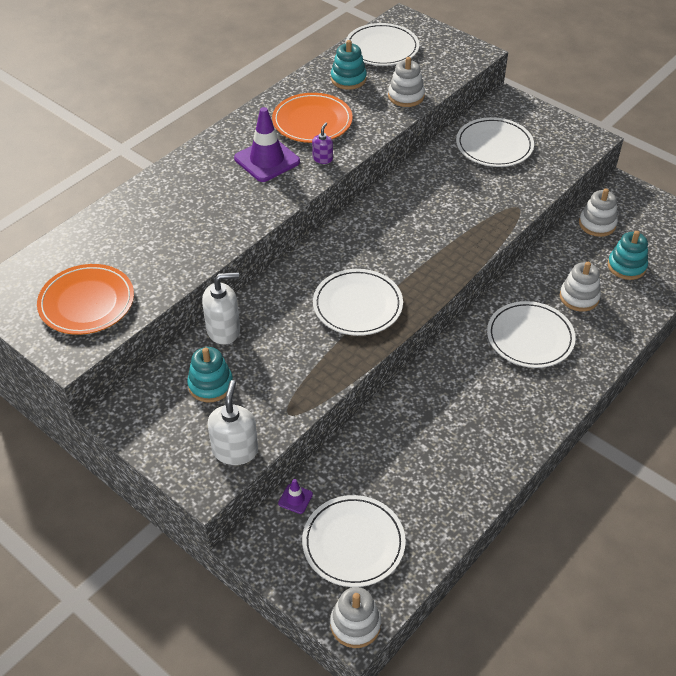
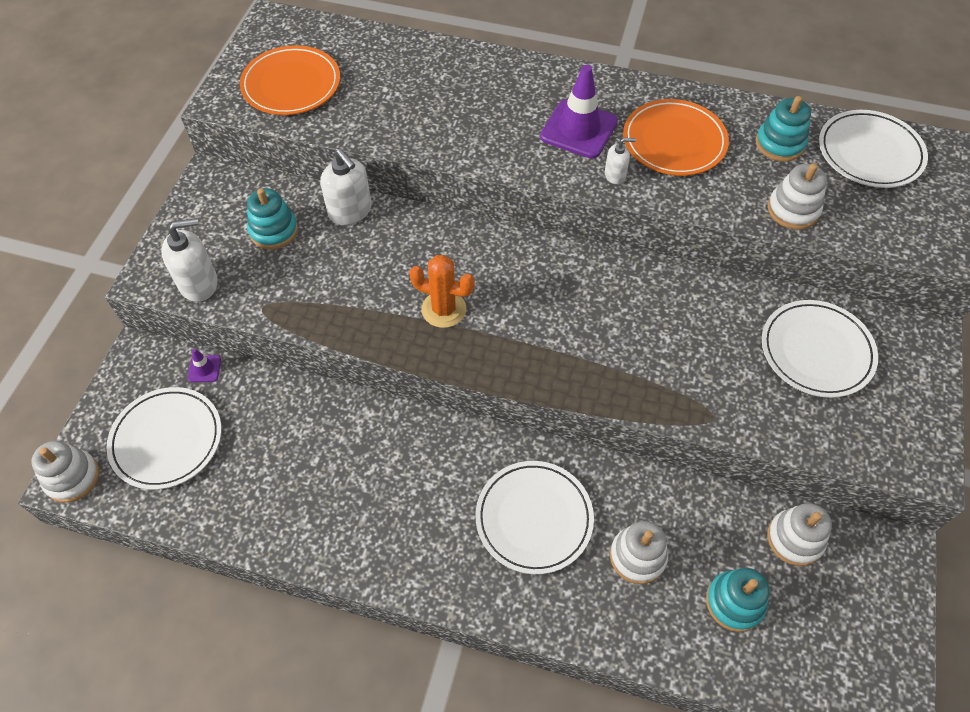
camera: 65 degrees right, 10 degrees up
purple soap dispenser [312,122,333,164] -> white soap dispenser [605,138,636,184]
white plate [313,269,403,336] -> orange cactus [409,255,475,328]

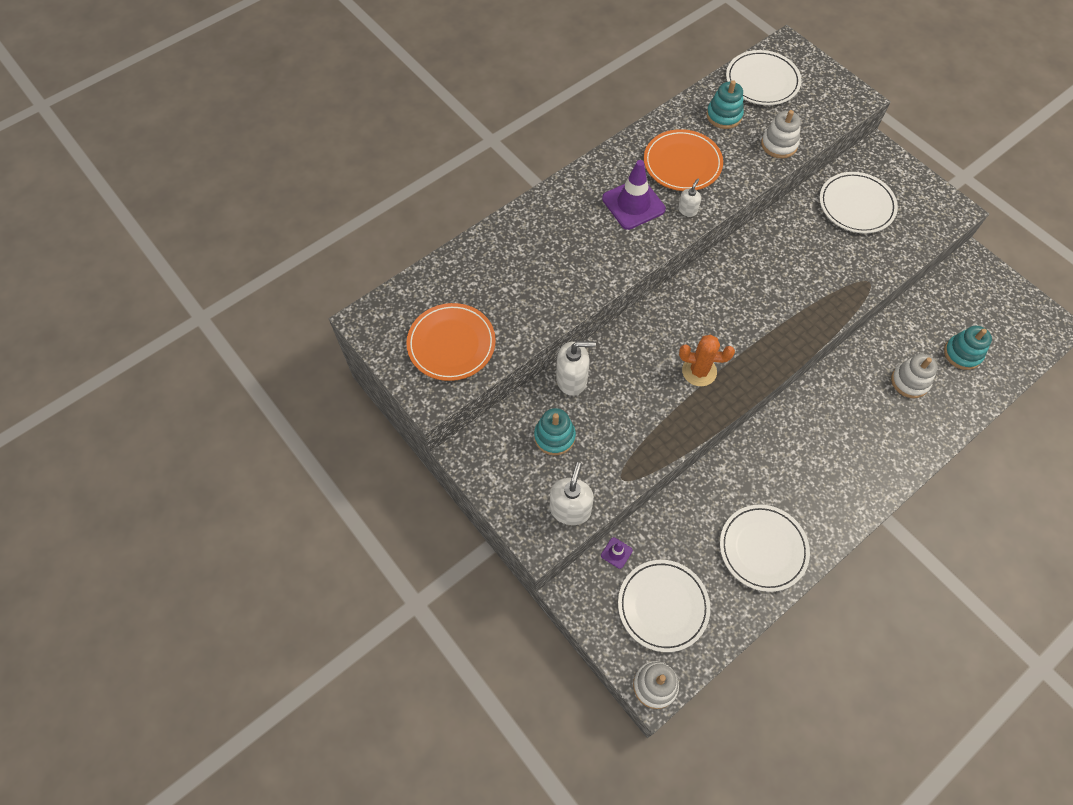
camera: 55 degrees left, 5 degrees up
orange cactus [409,255,475,328] -> orange cactus turned 45 degrees clockwise [679,335,735,386]
white plate [476,461,594,574] -> white plate moved to [720,505,810,592]
white stacking toy [767,503,832,566] -> none

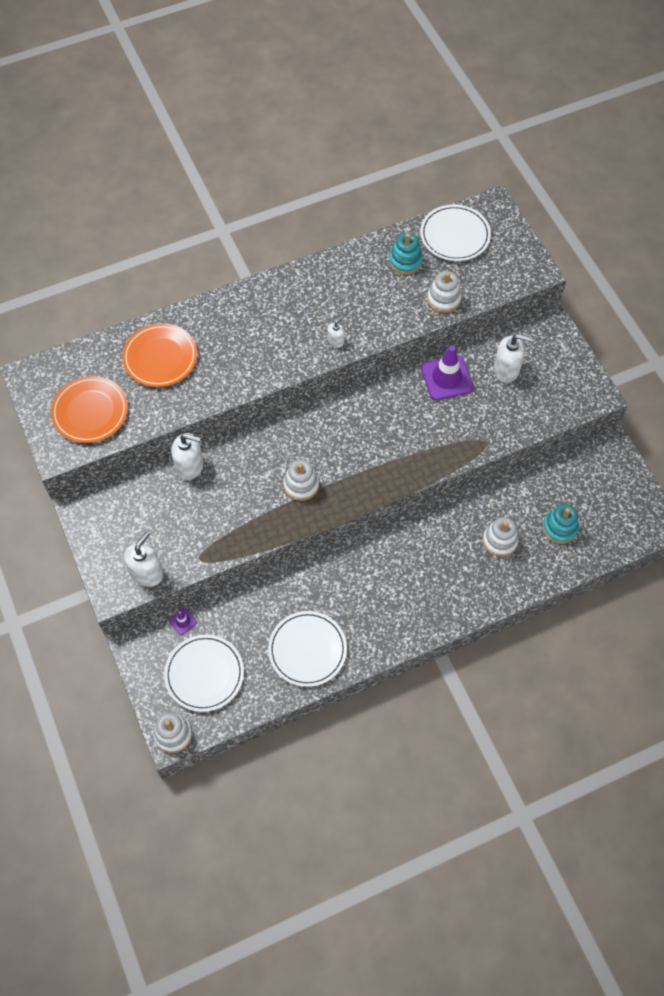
camera: 15 degrees right, 0 degrees up
turquoise stacking toy [534,408,576,455] -> none
purple traffic cone [602,160,666,230] -> purple traffic cone moved to [421,346,473,400]
orange plate [644,129,723,191] -> orange plate moved to [122,323,197,387]
orange cactus [679,335,735,386] -> white stacking toy [283,460,319,501]
white plate [819,172,898,234] -> white soap dispenser [494,334,533,383]

